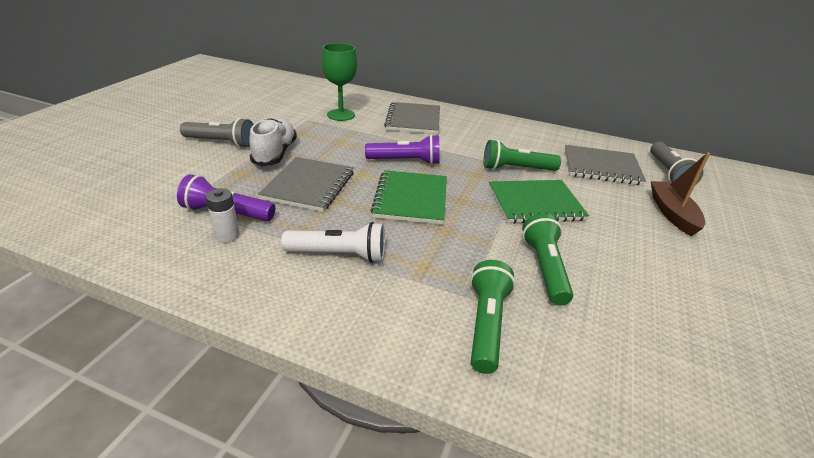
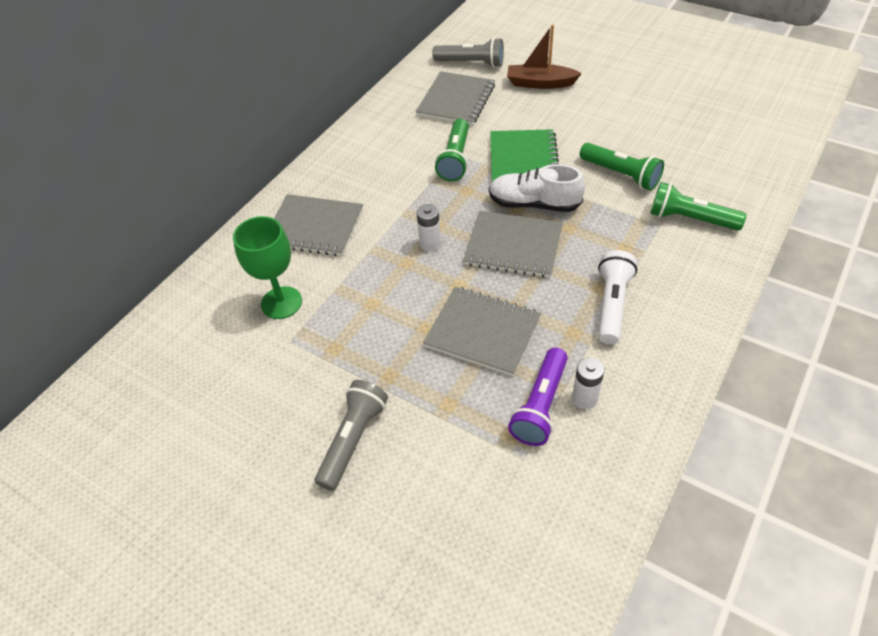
camera: 75 degrees left, 15 degrees up
white shoe [250,118,297,166] -> white shoe moved to [489,164,585,212]
purple flashlight [365,134,440,165] -> white battery [416,204,441,251]
green notebook [371,170,447,224] -> grey notebook [463,211,563,278]
green flashlight [522,213,573,305] -> green flashlight turned 150 degrees counterclockwise [580,143,664,191]

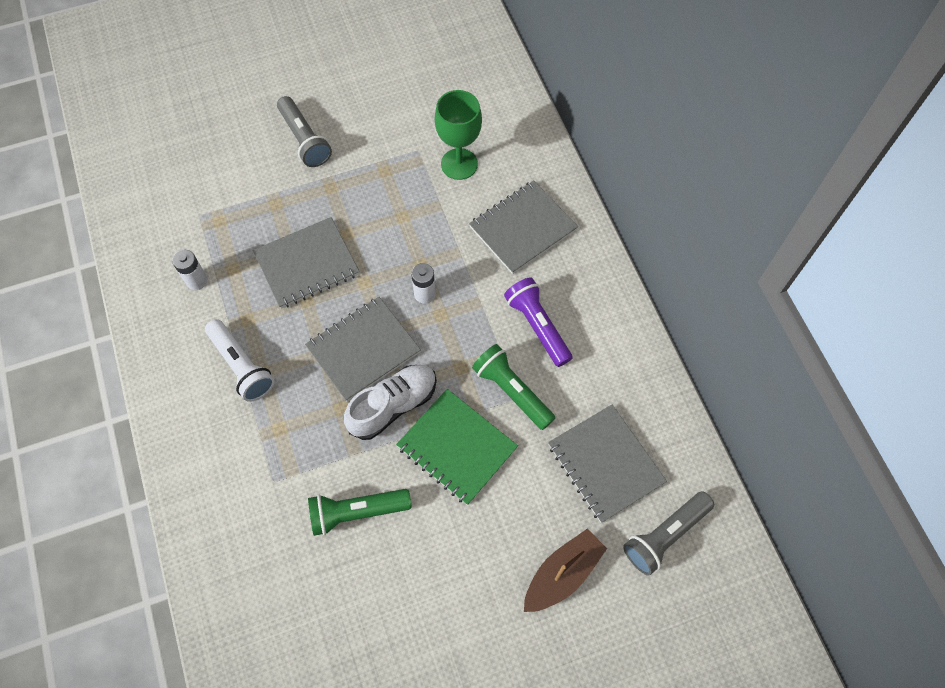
camera: 125 degrees right, 15 degrees up
purple flashlight [508,347,568,446] -> purple flashlight moved to [504,277,573,367]
green flashlight [650,182,747,231] -> none

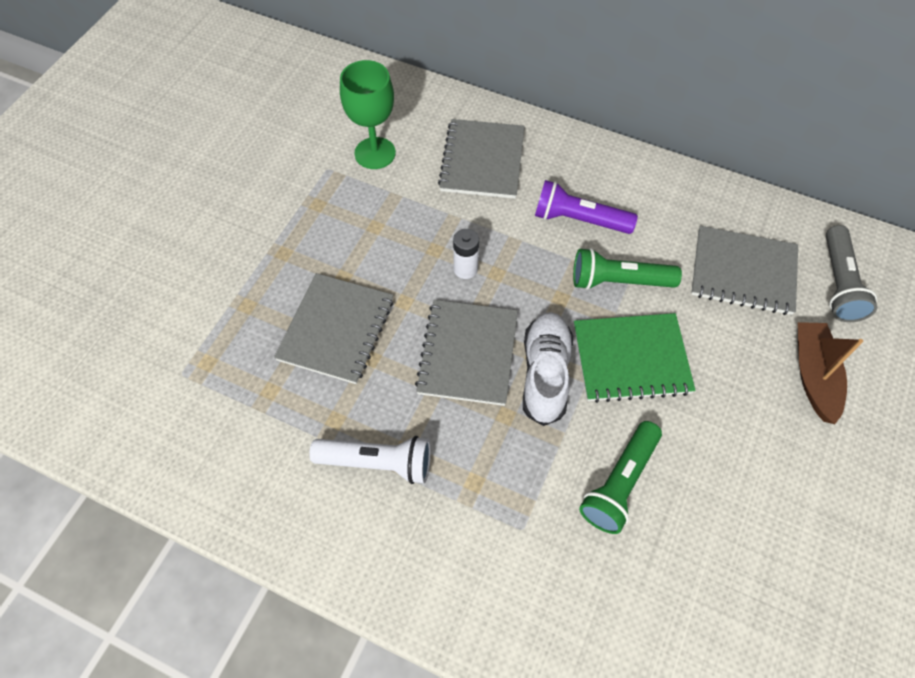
camera: 45 degrees left, 5 degrees down
white battery [172,250,208,290] -> none
grey flashlight [277,96,332,167] -> none

